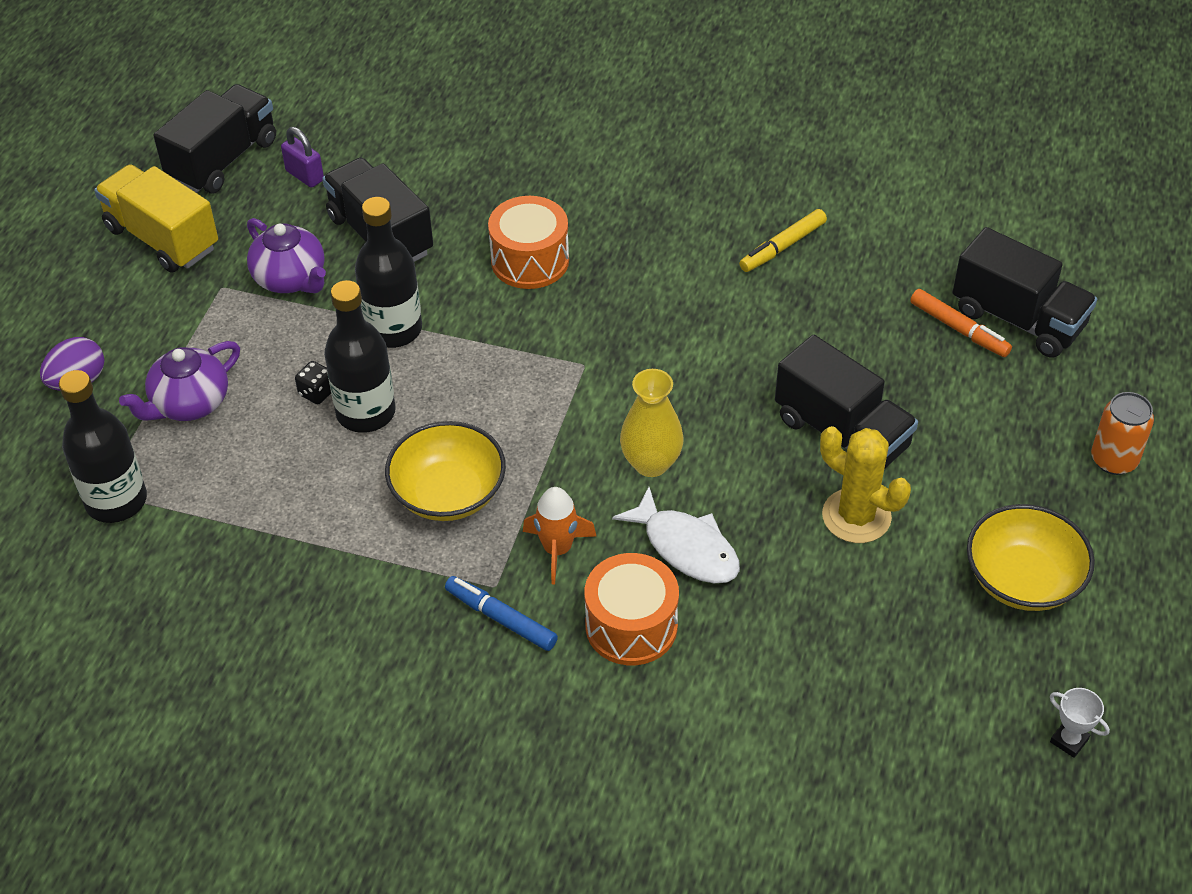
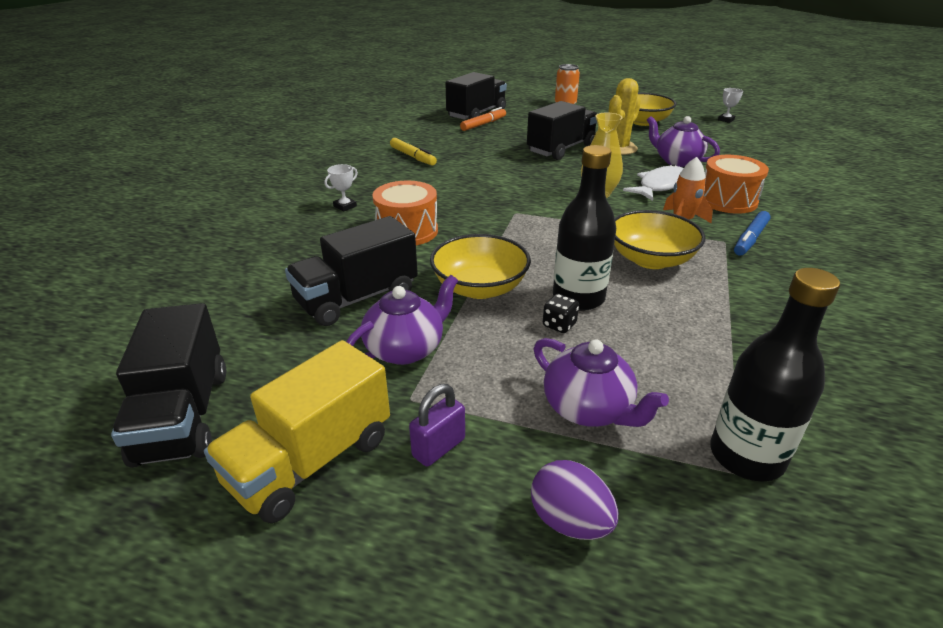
camera: 90 degrees left, 15 degrees down
black truck [153,84,276,194] -> black truck turned 135 degrees counterclockwise [111,303,226,468]
purple padlock [281,127,324,188] -> purple padlock moved to [409,384,465,467]
black bottle [355,197,422,348] -> yellow bowl [430,234,531,299]
none -> white trophy [325,164,358,212]
none -> purple teapot [647,116,720,167]

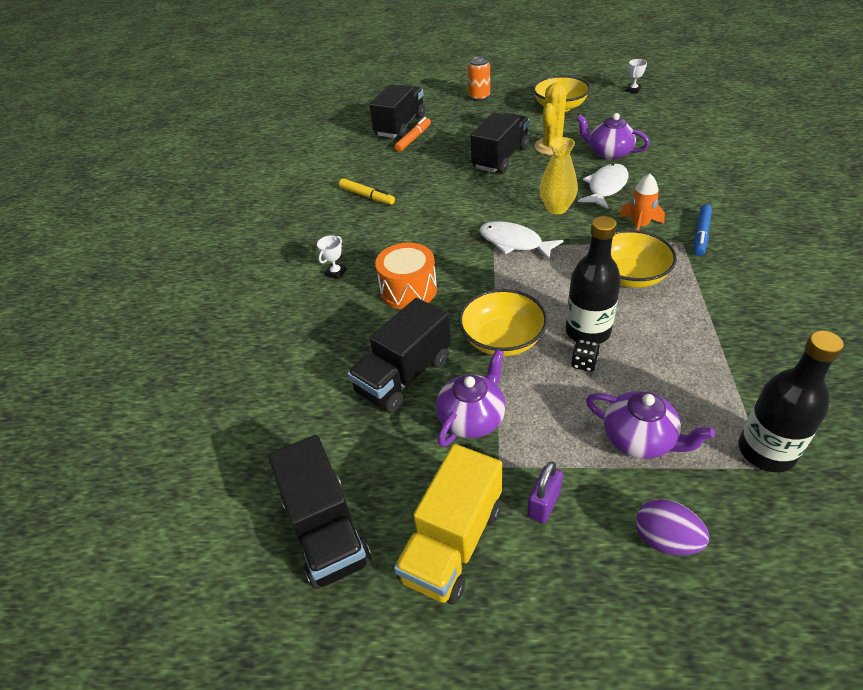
camera: 10 degrees left, 10 degrees up
orange drum [704,155,769,214] -> none
none -> white fish [479,221,564,260]

